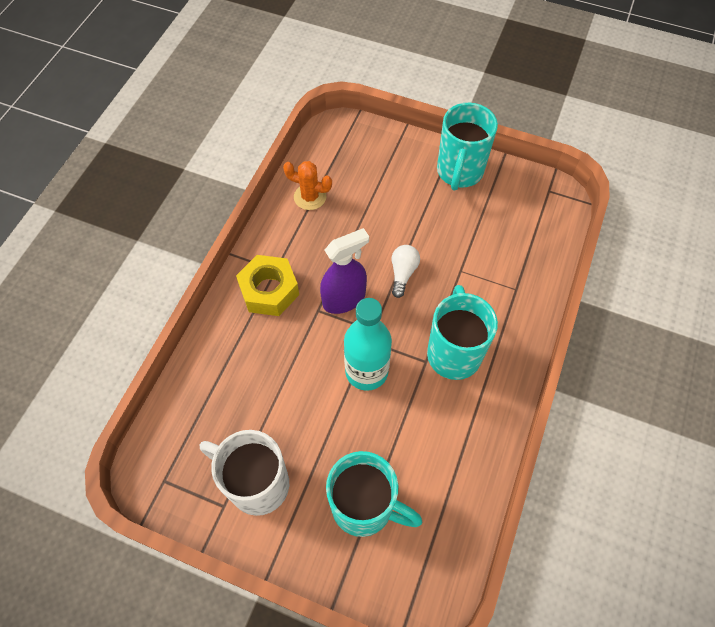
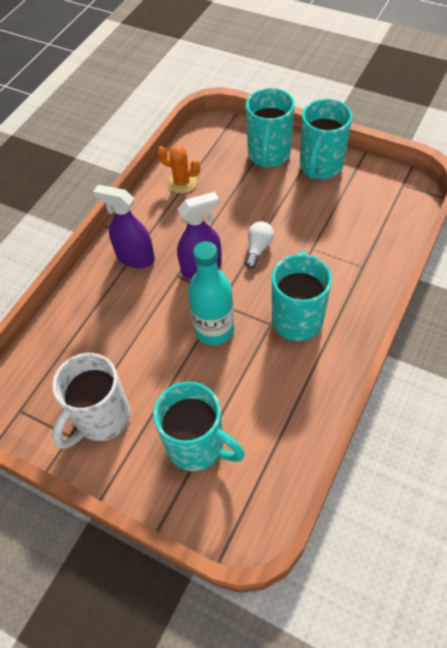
camera: 10 degrees right, 5 degrees down
white mug [200,430,289,516] -> white mug turned 90 degrees counterclockwise [52,353,130,449]
yellow nut [236,255,299,316] -> purple spray bottle [93,185,155,268]
none -> turquoise mug [246,88,295,168]

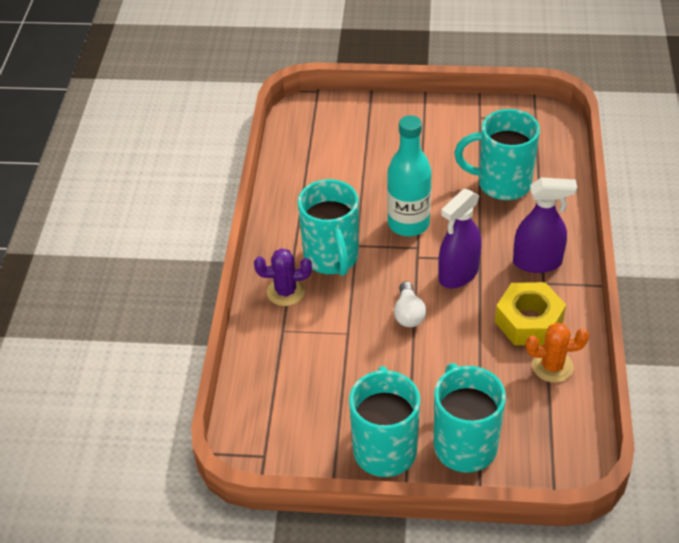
camera: 155 degrees right, 10 degrees down
white mug [52,353,130,449] -> none
turquoise mug [153,382,245,471] -> turquoise mug moved to [454,109,540,200]
none -> purple cactus [254,248,312,306]
none -> yellow nut [495,282,566,345]

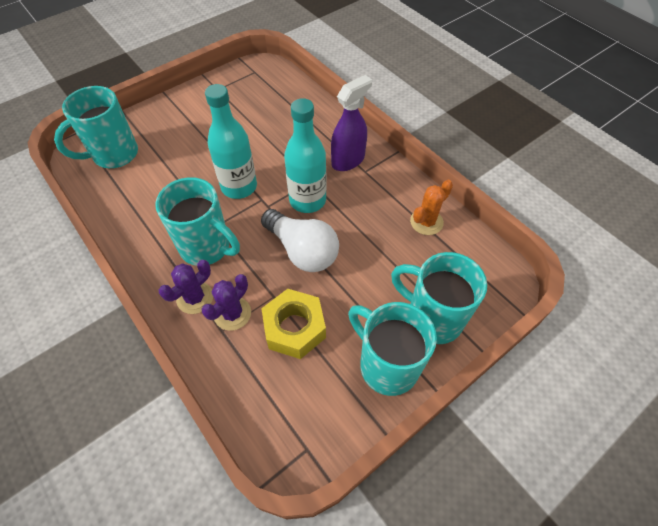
camera: 45 degrees left, 10 degrees up
white light bulb [394,281,426,327] -> white light bulb [261,209,339,272], size x1.79
purple spray bottle [439,188,482,289] -> turquoise bottle [284,98,326,213]
turquoise mug [454,109,540,200] -> turquoise mug moved to [54,86,138,168]
yellow nut [495,282,566,345] -> yellow nut moved to [261,289,326,359]
none -> purple cactus [201,274,251,331]

